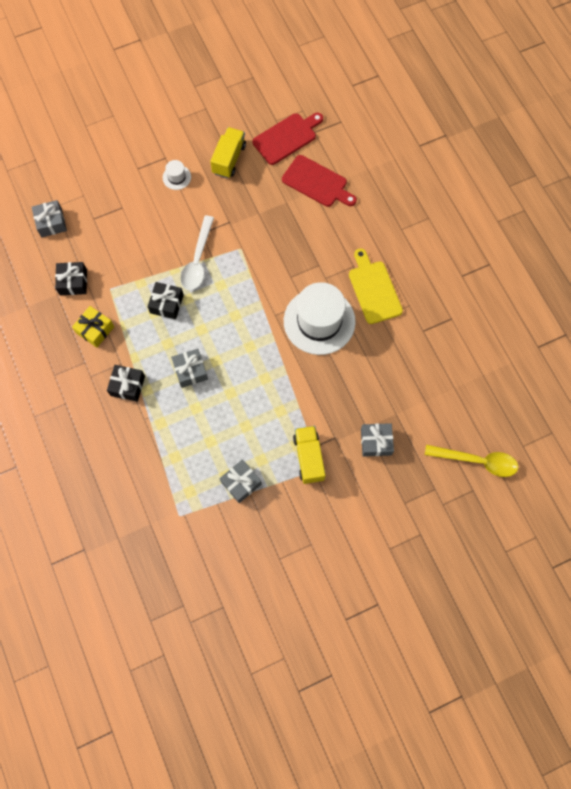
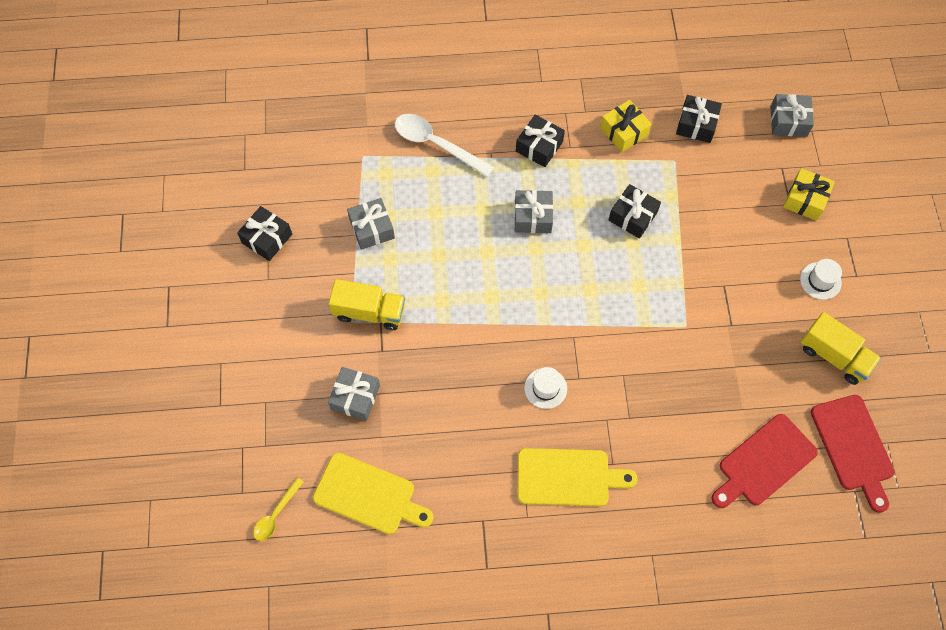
camera: 110 degrees right, 5 degrees down
white spoon [180,216,214,290] -> white spoon moved to [395,114,494,177]
white hat [284,282,356,355] -> white hat [524,367,567,409], size x0.42
yellow spoon [425,445,518,477] -> yellow spoon [253,477,304,541], size x0.56
none -> black gift [237,206,292,261]
none -> yellow cutting board [313,453,434,534]
none -> yellow gift [783,168,835,221]

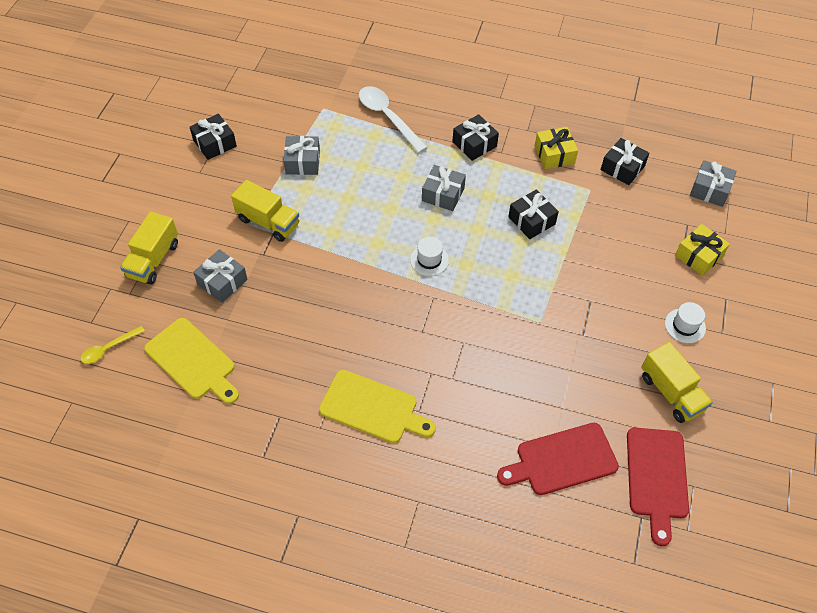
camera: 20 degrees right, 10 degrees down
white hat [524,367,567,409] -> white hat moved to [410,237,449,276]
none -> yellow truck [120,211,178,285]

